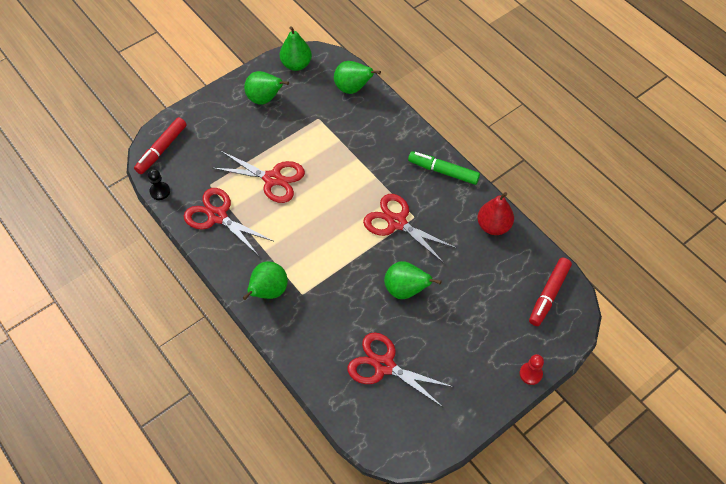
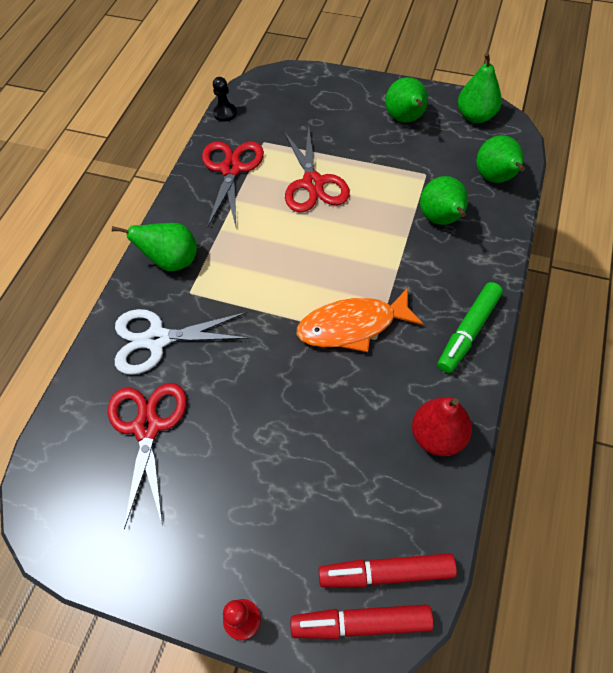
camera: 60 degrees right, 0 degrees up
red marker [134,117,187,174] -> red marker moved to [290,604,434,639]
red scissors [363,194,456,263] -> orange fish [297,288,423,352]
green pear [384,261,442,299] -> green pear moved to [420,176,468,225]
green marker [408,151,480,185] -> green marker turned 135 degrees counterclockwise [438,282,503,373]
none -> white scissors [115,309,250,375]

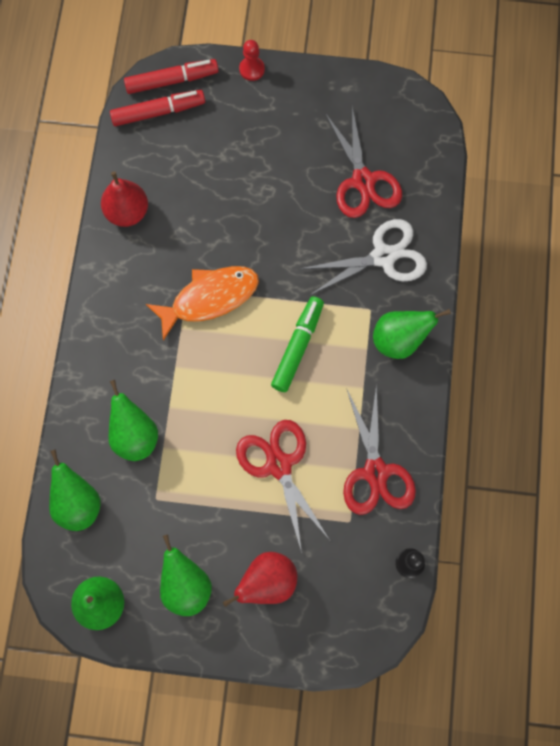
camera: 165 degrees right, 15 degrees up
green marker [438,282,503,373] -> green marker moved to [271,296,324,392]
none -> red pear [223,552,297,607]

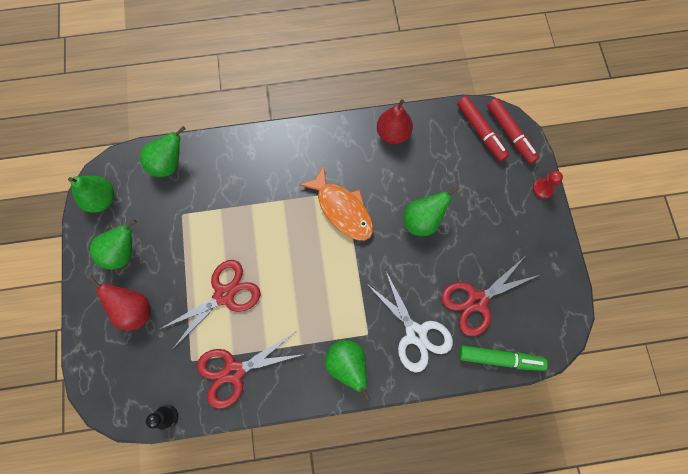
camera: 75 degrees right, 0 degrees up
green pear [108,380,158,461] -> green pear moved to [403,186,460,236]
green marker [271,296,324,392] -> green marker moved to [459,345,548,371]

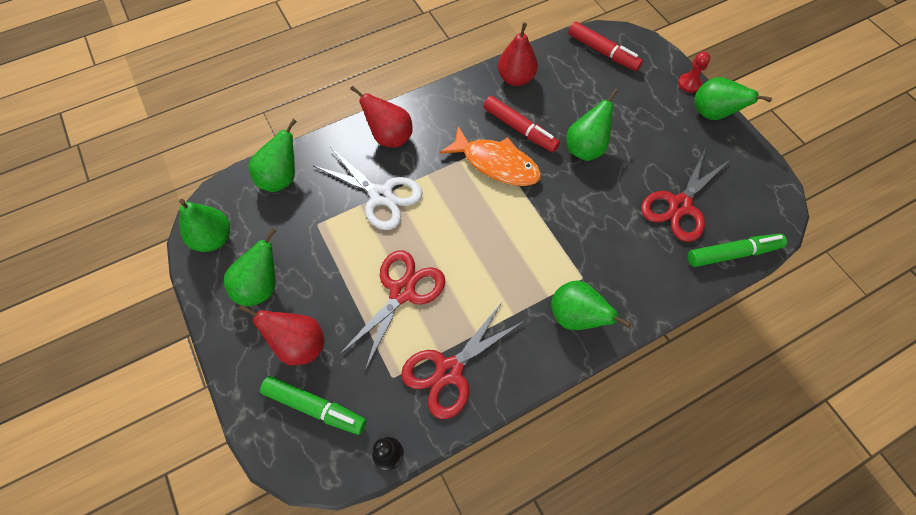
camera: 20 degrees left, 10 degrees down
white scissors [366,270,453,373] -> white scissors moved to [314,147,423,230]
red marker [487,98,539,164] -> red marker moved to [483,96,560,152]
none -> green marker [260,376,366,435]
none -> red pear [350,86,413,148]
none -> green pear [694,77,772,120]

